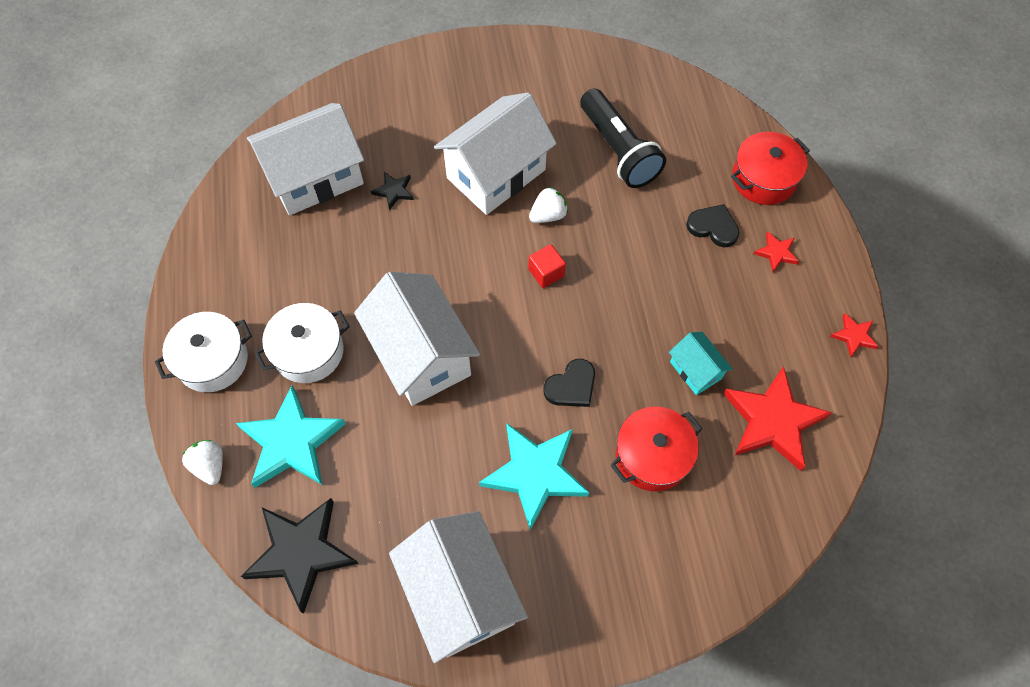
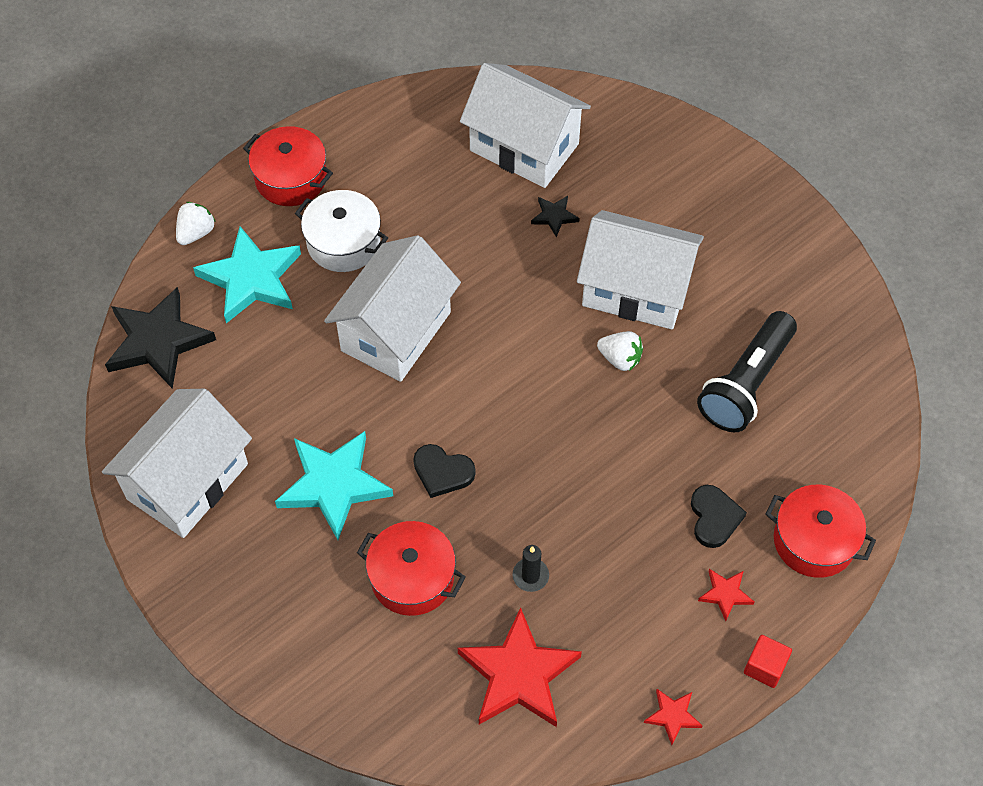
camera: 60 degrees right, 5 degrees down
white pot [155,312,252,392] -> red pot [243,126,333,206]
red cube [529,244,566,288] -> red cube moved to [744,635,792,688]
turquoise house [669,332,732,395] -> black candle [512,545,549,592]

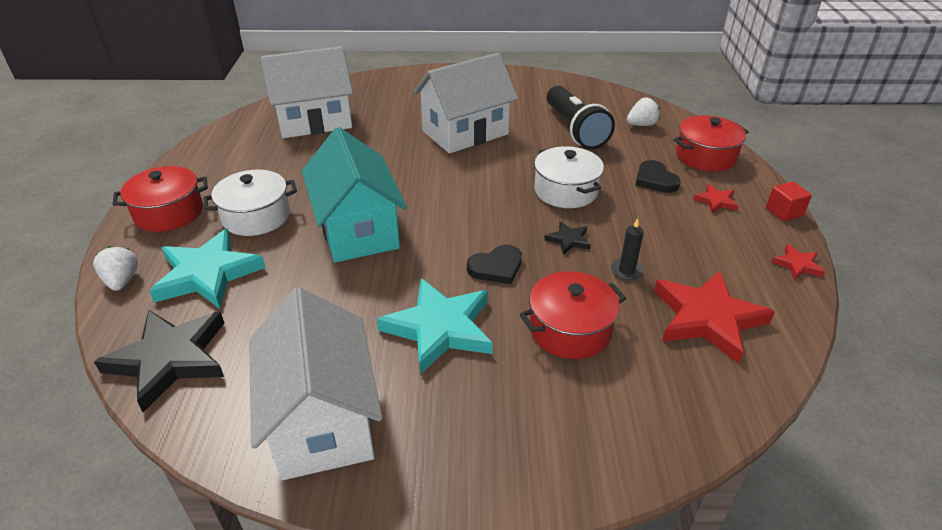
camera: 50 degrees left, 20 degrees down
white house [324,235,461,382] -> turquoise house [302,127,407,262]
black star [531,196,580,238] -> black star moved to [544,221,591,255]
white strawberry [597,331,643,371] -> white strawberry moved to [626,98,660,126]
black heart [691,485,747,548] -> black heart turned 150 degrees counterclockwise [636,160,681,193]
none -> white pot [534,146,604,208]

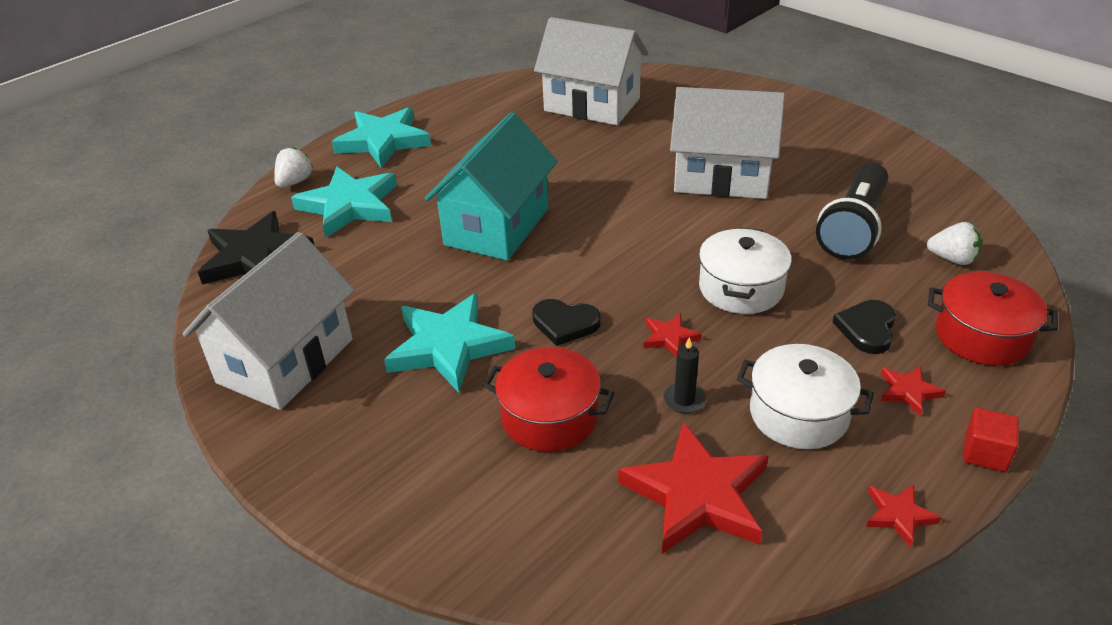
camera: 45 degrees right, 0 degrees up
red pot [113,166,208,232] -> turquoise star [332,107,431,168]
white pot [203,170,297,236] -> white pot moved to [737,344,874,449]
black star [544,221,591,255] -> red star [643,313,702,357]

